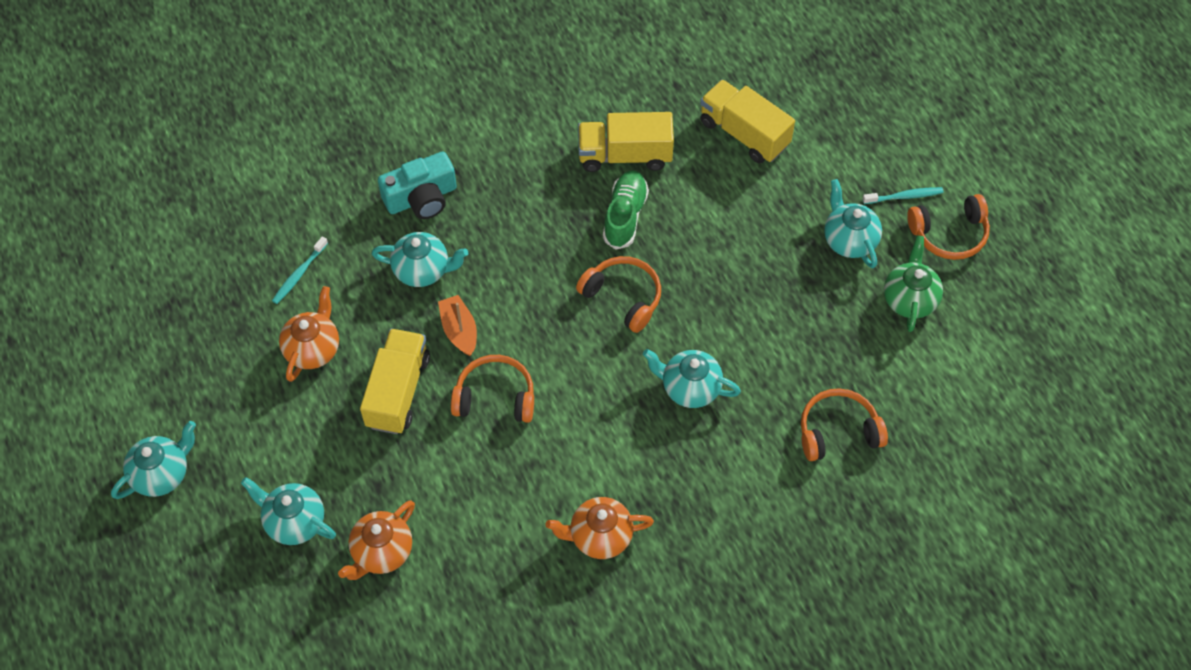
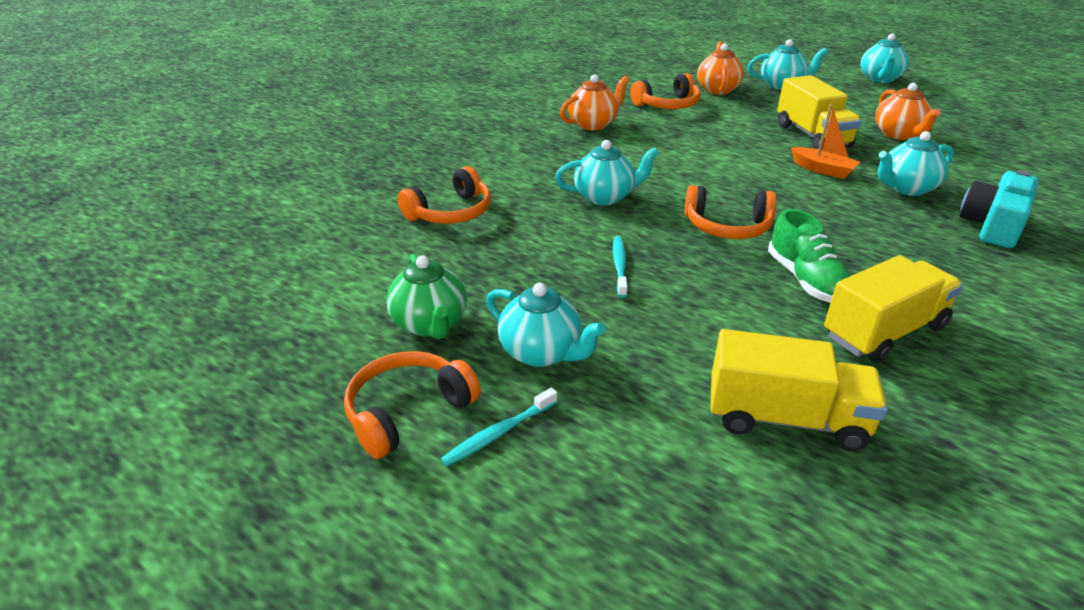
camera: 150 degrees right, 25 degrees down
turquoise toothbrush [272,236,328,304] -> turquoise toothbrush moved to [613,236,627,298]
orange headphones [451,355,534,423] -> orange headphones moved to [630,73,701,109]

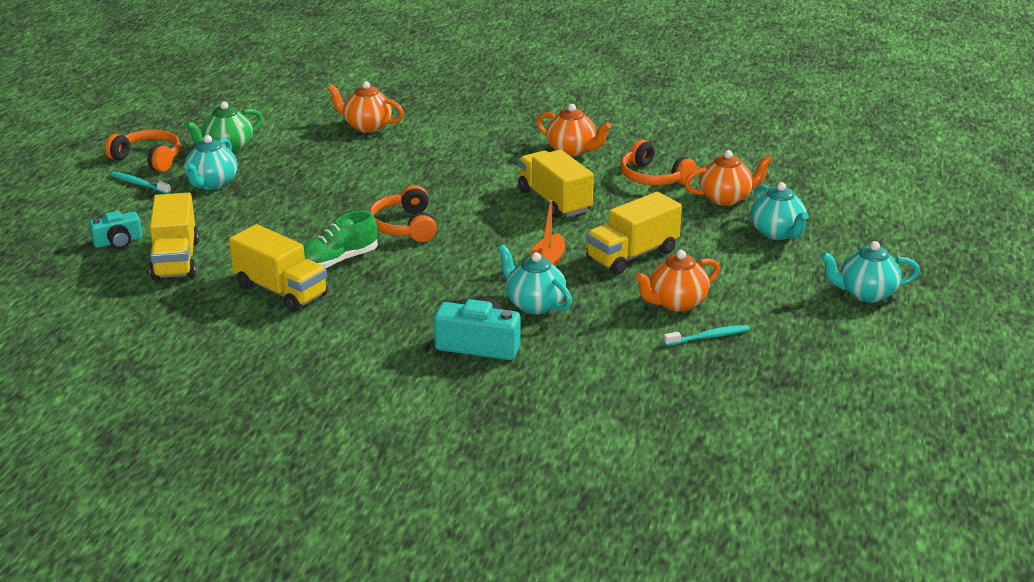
camera: 70 degrees right, 5 degrees down
orange headphones [398,166,491,224] -> orange teapot [327,81,404,133]
turquoise teapot [555,140,659,205] -> none
turquoise toothbrush [613,236,627,298] -> turquoise toothbrush moved to [664,325,750,346]
none -> turquoise camera [89,211,142,249]
none -> yellow truck [518,150,594,219]

